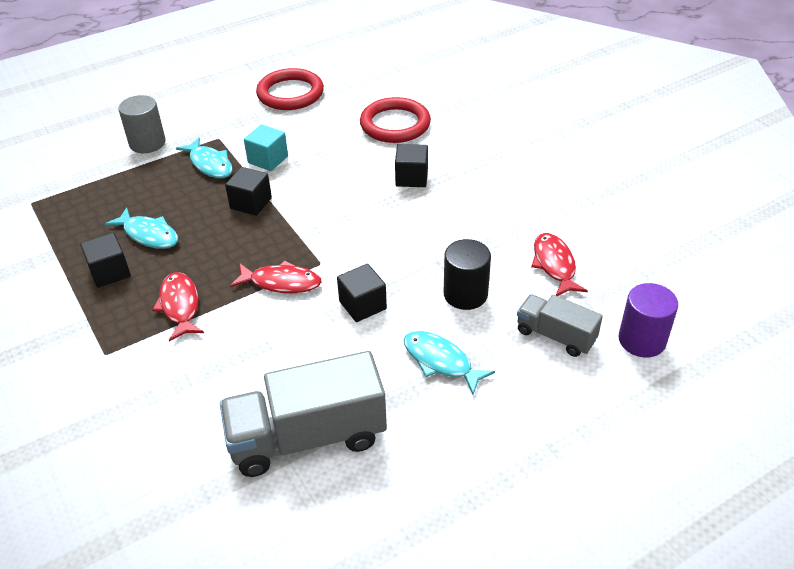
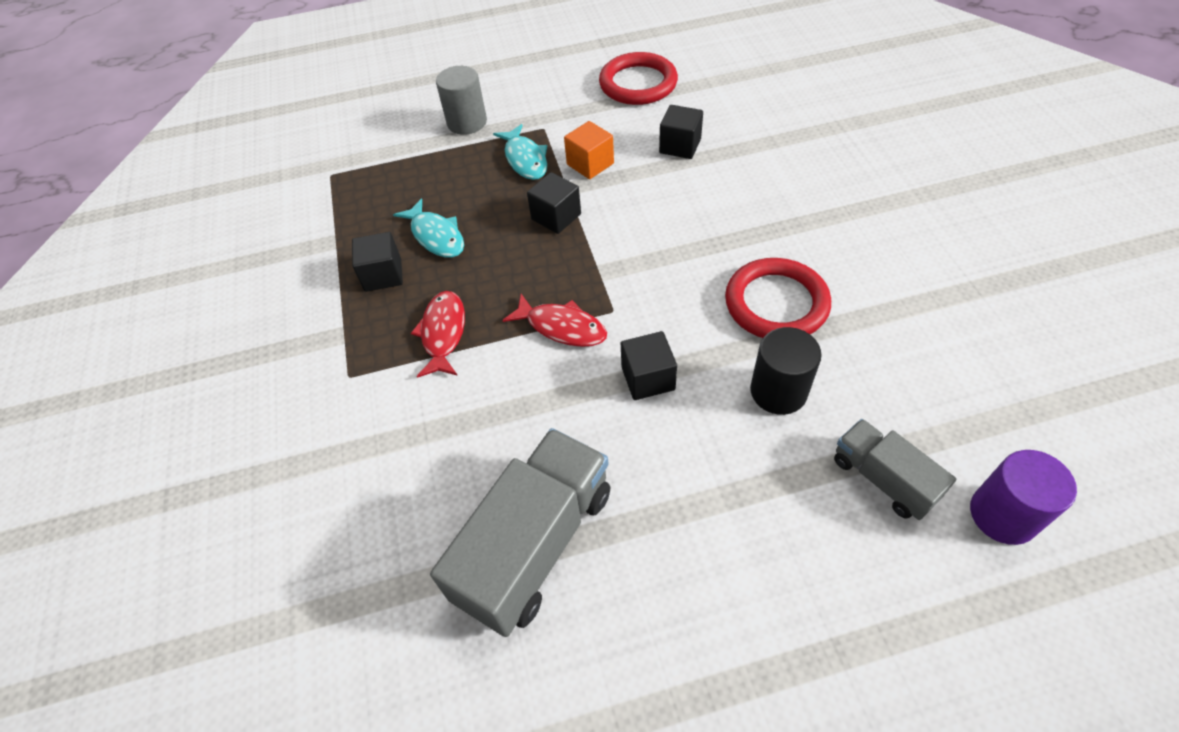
camera: 20 degrees right, 10 degrees up
grey truck [220,351,387,477] -> grey truck turned 120 degrees clockwise [430,428,610,637]
turquoise cube [244,124,288,171] -> orange cube [564,121,614,179]
red ring [360,97,431,143] -> red ring moved to [725,258,831,338]
black cube [395,144,428,187] -> black cube moved to [659,105,703,159]
turquoise fish [404,331,495,394] -> none
red fish [531,233,588,296] -> none

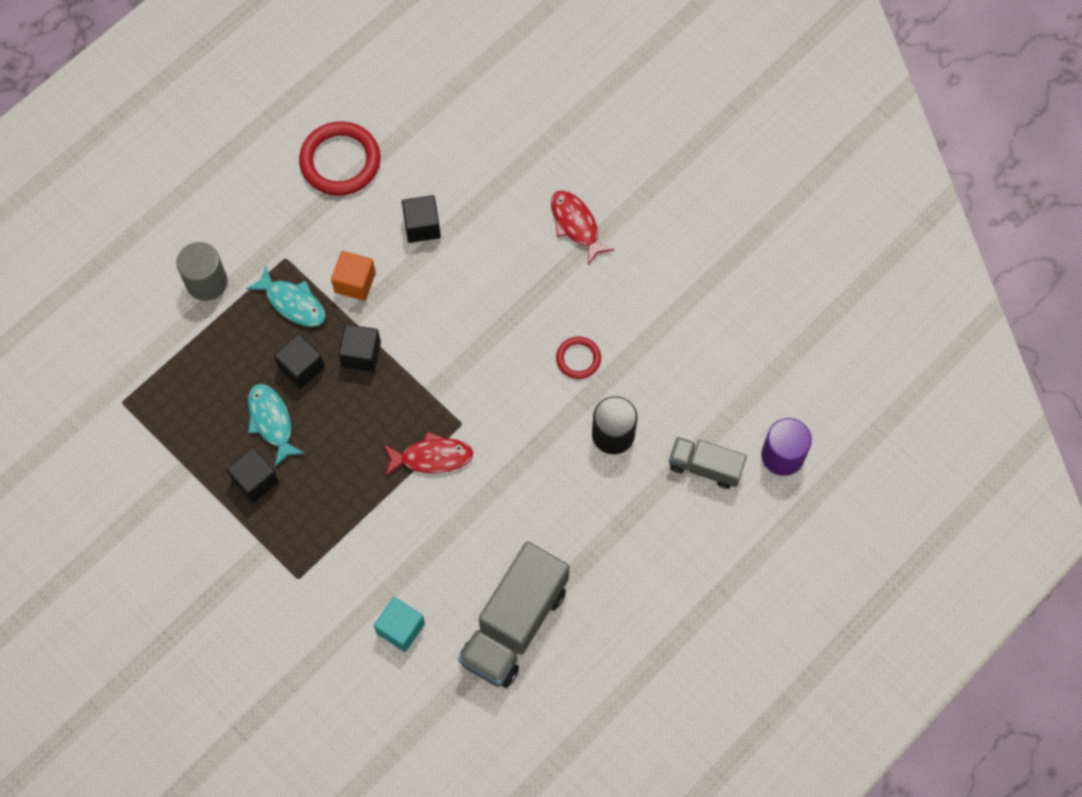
camera: 35 degrees left, 15 degrees up
turquoise fish [393,198,464,258] -> turquoise fish turned 135 degrees counterclockwise [248,384,305,467]
red fish [411,291,465,378] -> red fish moved to [551,190,614,265]
grey truck [430,428,610,637] -> grey truck turned 150 degrees counterclockwise [458,541,569,688]
black cube [621,331,677,400] -> black cube moved to [274,334,325,389]
red ring [725,258,831,338] -> red ring [556,336,601,379], size x0.53
none -> turquoise cube [374,597,425,652]

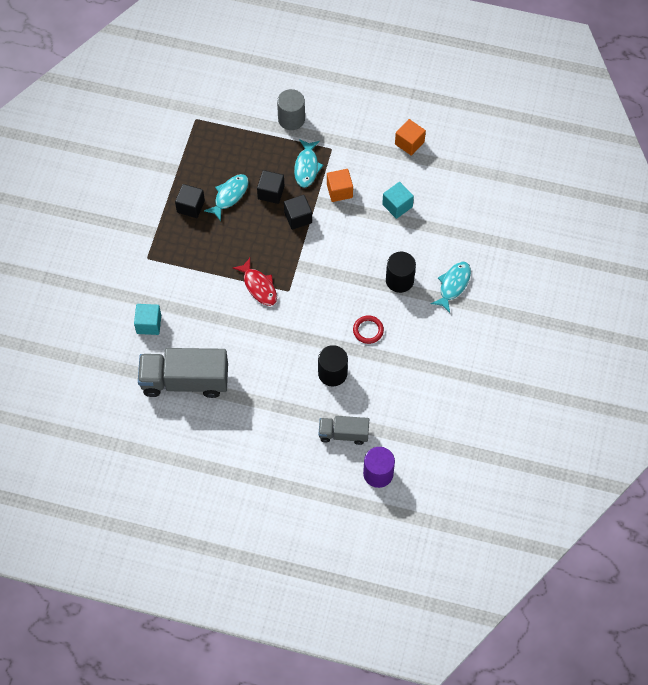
camera: 60 degrees right, 5 degrees down
red ring [299,121,381,196] -> orange cube [395,119,426,156]
black cube [402,195,441,243] -> turquoise cube [382,182,414,219]
red fish [551,190,614,265] -> turquoise fish [431,261,471,313]
grey truck [669,437,747,489] -> grey truck turned 75 degrees counterclockwise [318,416,369,445]
none -> black cylinder [386,252,416,293]

